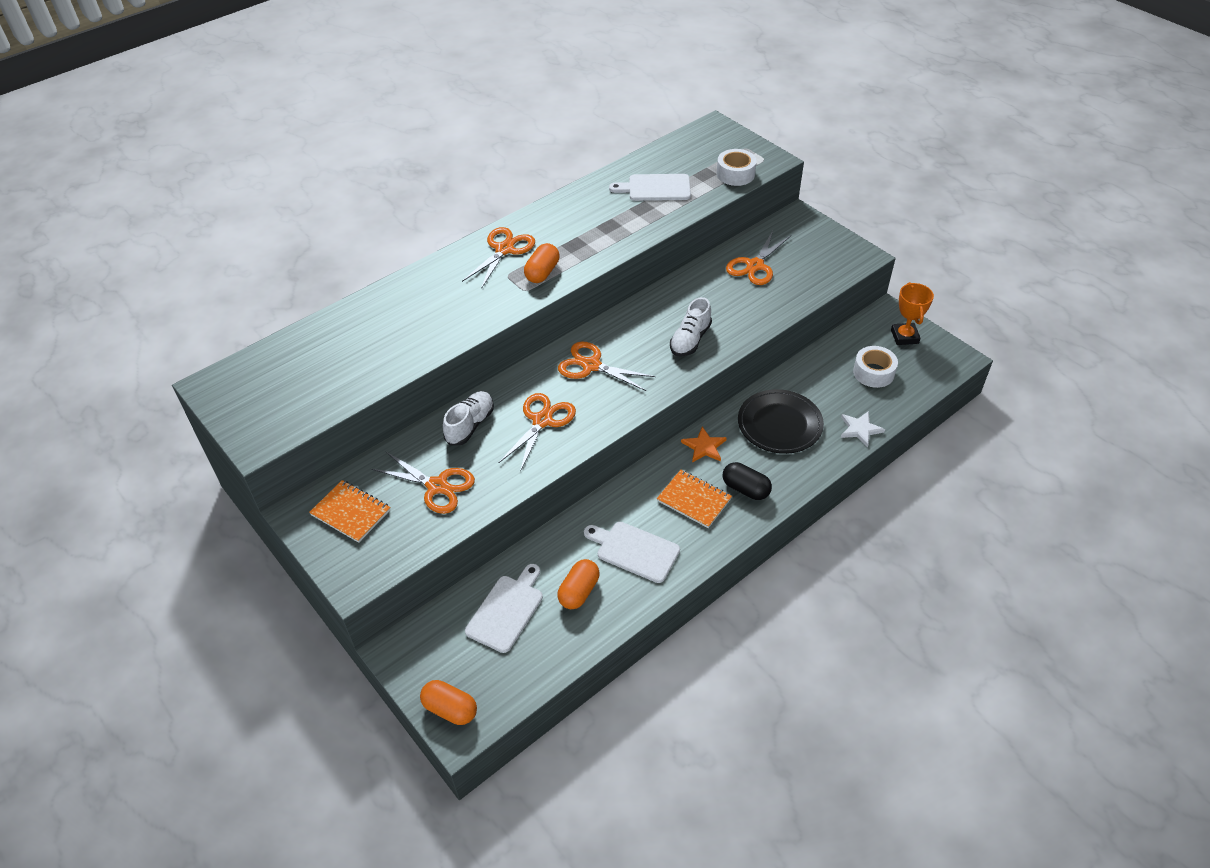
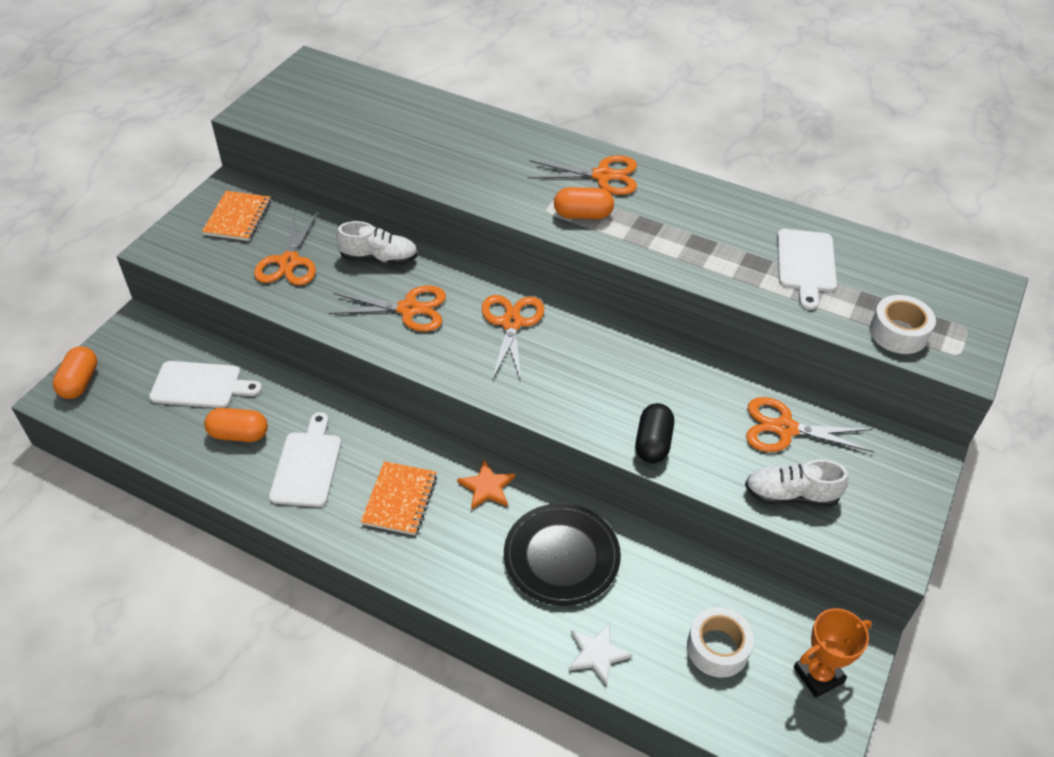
camera: 65 degrees right, 0 degrees up
white cutting board [609,174,691,201] -> white cutting board turned 150 degrees counterclockwise [777,229,837,310]
white shoe [670,297,712,357] -> white shoe moved to [745,460,849,507]
black capsule [722,462,772,500] -> black capsule moved to [635,403,674,463]

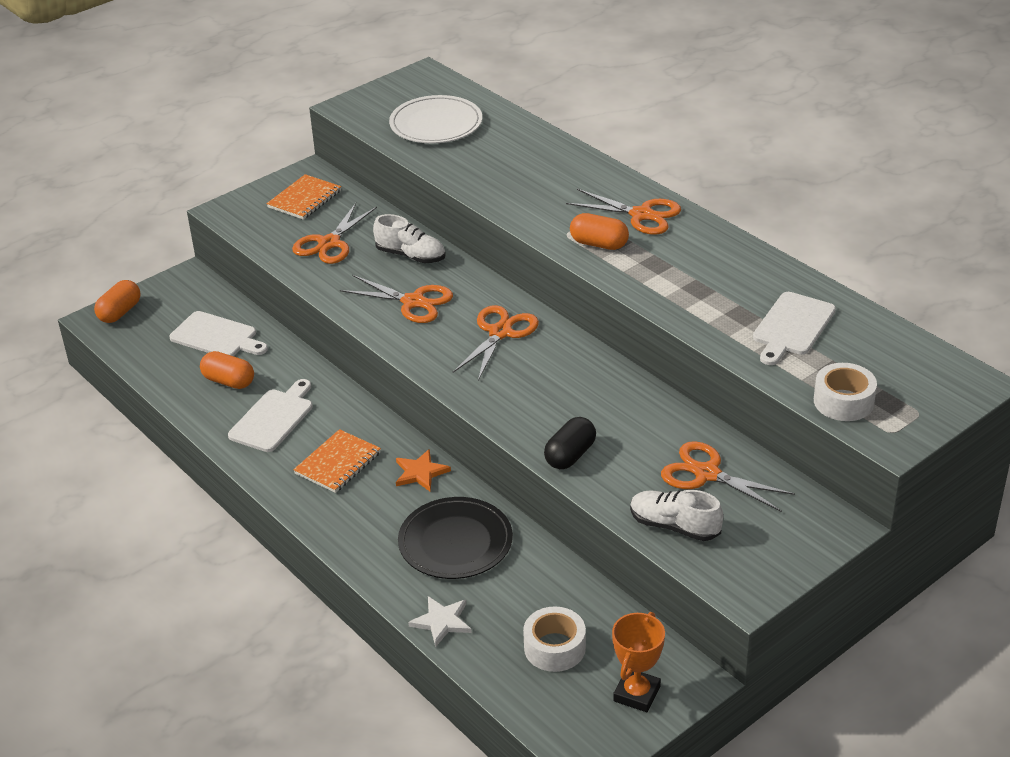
camera: 25 degrees right, 10 degrees down
orange trophy [794,608,872,698] -> orange trophy turned 60 degrees counterclockwise [612,612,665,712]
none -> white plate [389,95,482,143]

